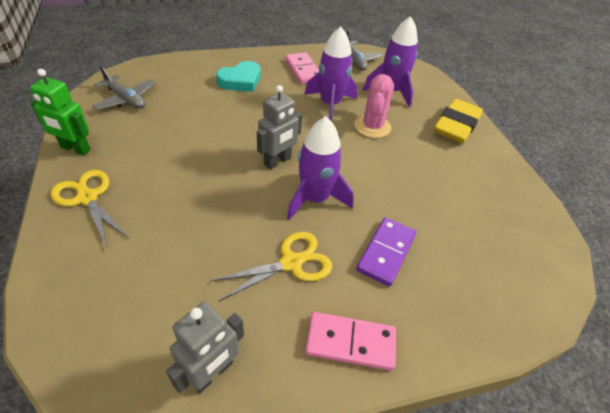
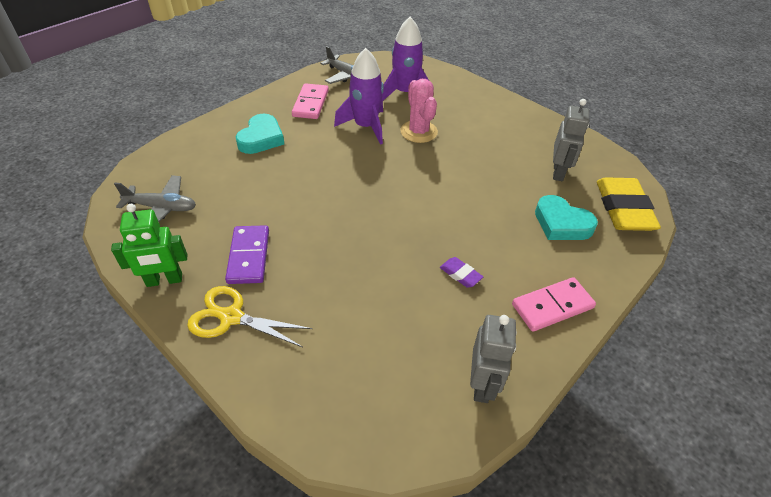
camera: 30 degrees left, 0 degrees up
yellow scissors [211,232,332,302] -> purple eraser [440,257,483,288]
grey robot [257,85,302,169] -> grey robot moved to [553,99,589,181]
pink domino [286,52,319,84] -> pink domino turned 60 degrees clockwise [292,83,329,119]
purple rocket [287,116,354,220] -> none
purple domino [356,217,416,286] -> purple domino moved to [225,225,269,284]
yellow eraser [434,99,483,143] -> yellow eraser moved to [597,177,661,231]
none -> turquoise heart [535,195,598,240]

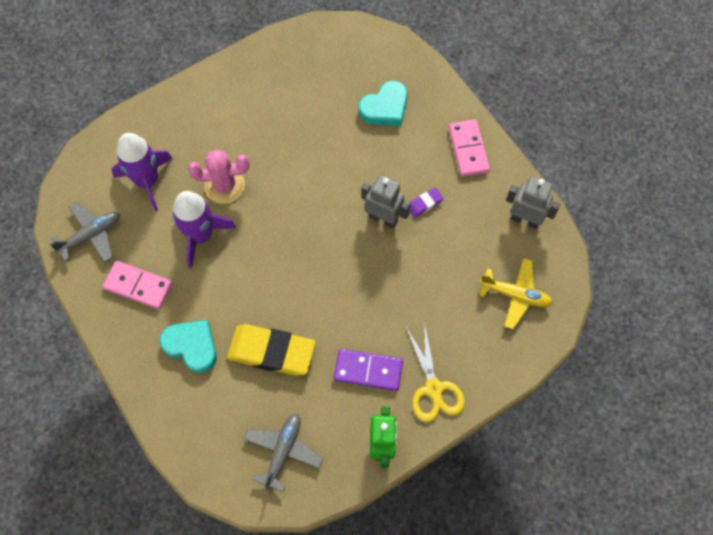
camera: 75 degrees left, 20 degrees up
yellow scissors [187,286,312,347] -> yellow scissors turned 45 degrees counterclockwise [406,322,465,422]
grey robot [553,99,589,181] -> grey robot moved to [361,175,410,229]
yellow eraser [597,177,661,231] -> yellow eraser moved to [227,324,316,376]
none -> yellow plane [479,258,553,329]

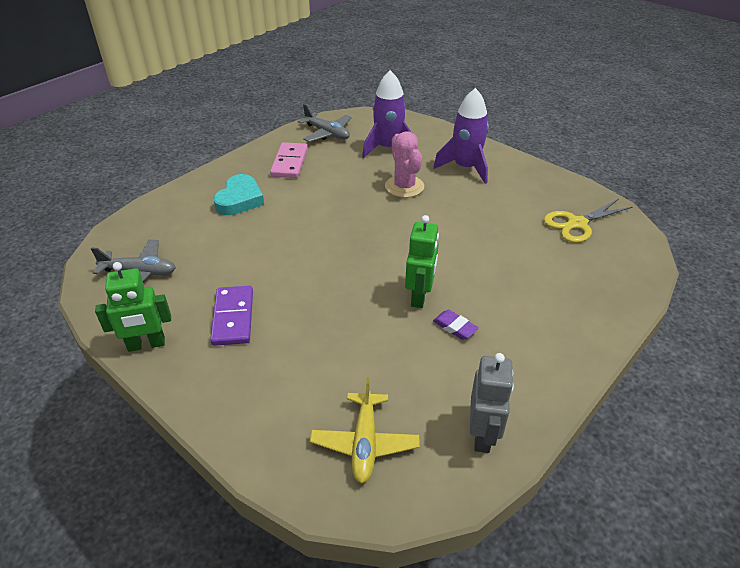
camera: 75 degrees right, 25 degrees down
purple rocket [172,191,236,268] -> purple rocket moved to [433,88,489,184]
yellow eraser [227,324,316,376] -> none
turquoise heart [359,81,407,126] -> none
grey robot [361,175,410,229] -> green robot [405,215,439,308]
yellow scissors [406,322,465,422] -> yellow scissors moved to [544,199,632,243]
pink domino [448,119,490,177] -> none

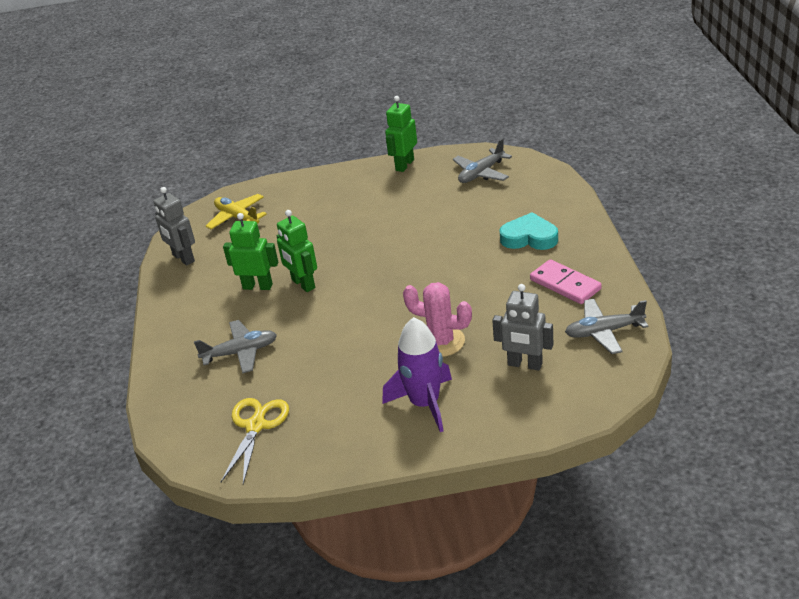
camera: 135 degrees right, 5 degrees down
purple domino [210,286,253,346] -> none
turquoise heart [213,174,264,215] -> turquoise heart turned 135 degrees clockwise [499,212,558,250]
purple rocket [362,70,412,158] -> grey robot [492,284,553,371]
purple eraser [433,310,479,340] -> green robot [223,213,278,290]
none -> grey plane [194,320,277,373]

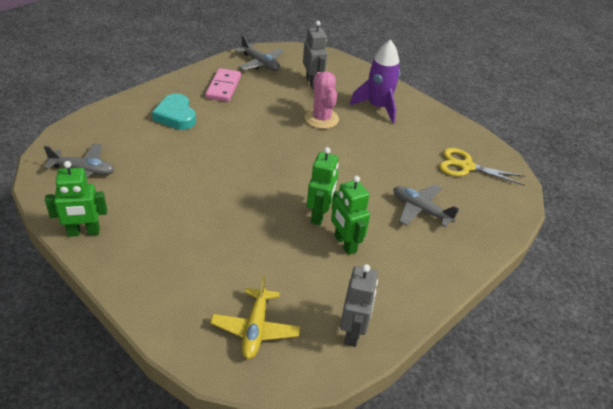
camera: 135 degrees left, 5 degrees up
yellow scissors [221,398,289,484] -> yellow scissors turned 45 degrees clockwise [439,148,525,185]

